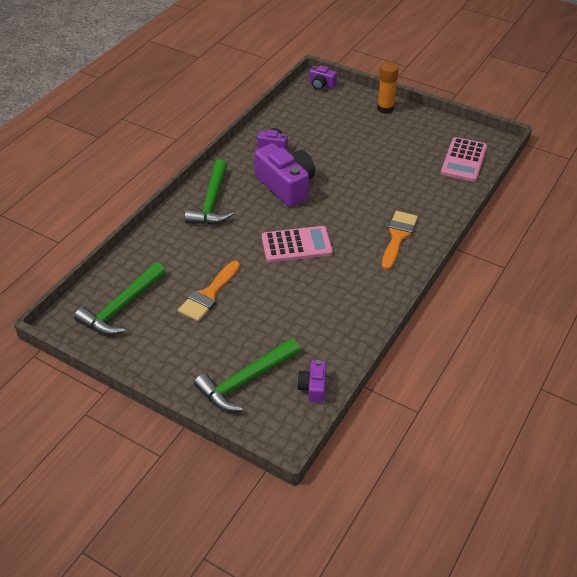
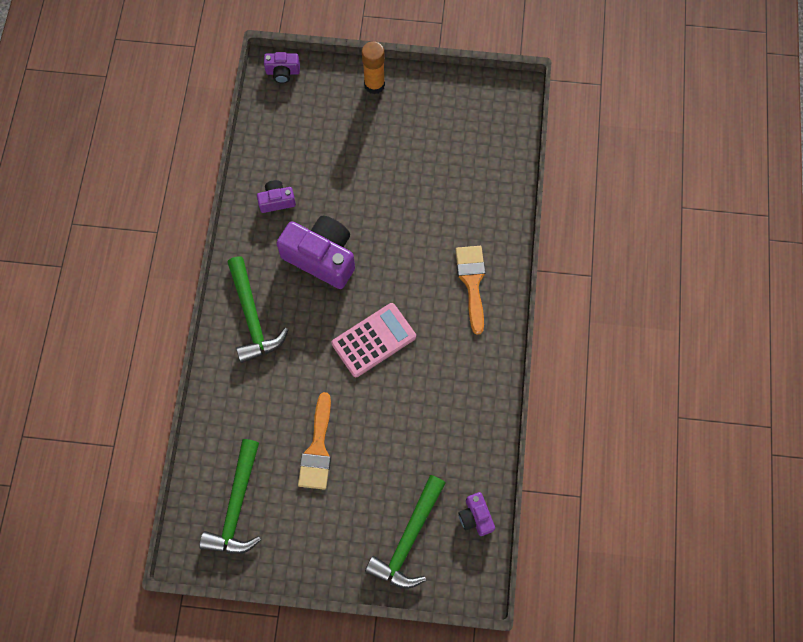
camera: 25 degrees left, 25 degrees up
pink calculator [441,137,487,182] -> none

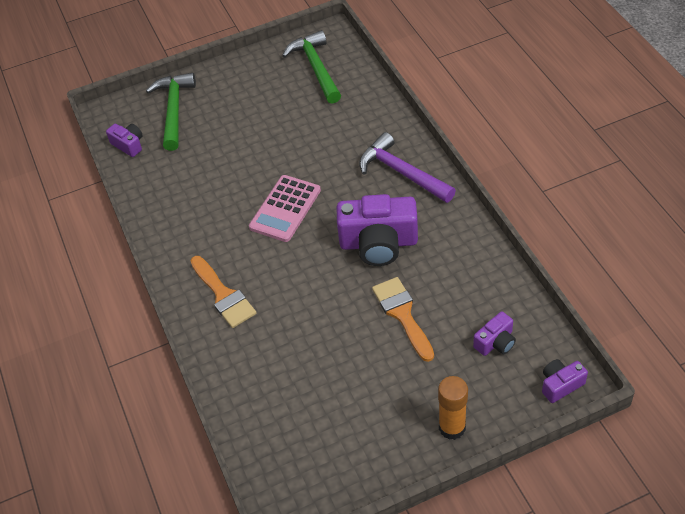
camera: 155 degrees right, 20 degrees down
green hammer [227,256,288,363] -> purple hammer [359,132,456,203]
purple camera [257,180,296,213] -> purple camera moved to [473,311,516,356]
orange brush [298,392,331,490] -> orange brush moved to [372,277,434,362]

